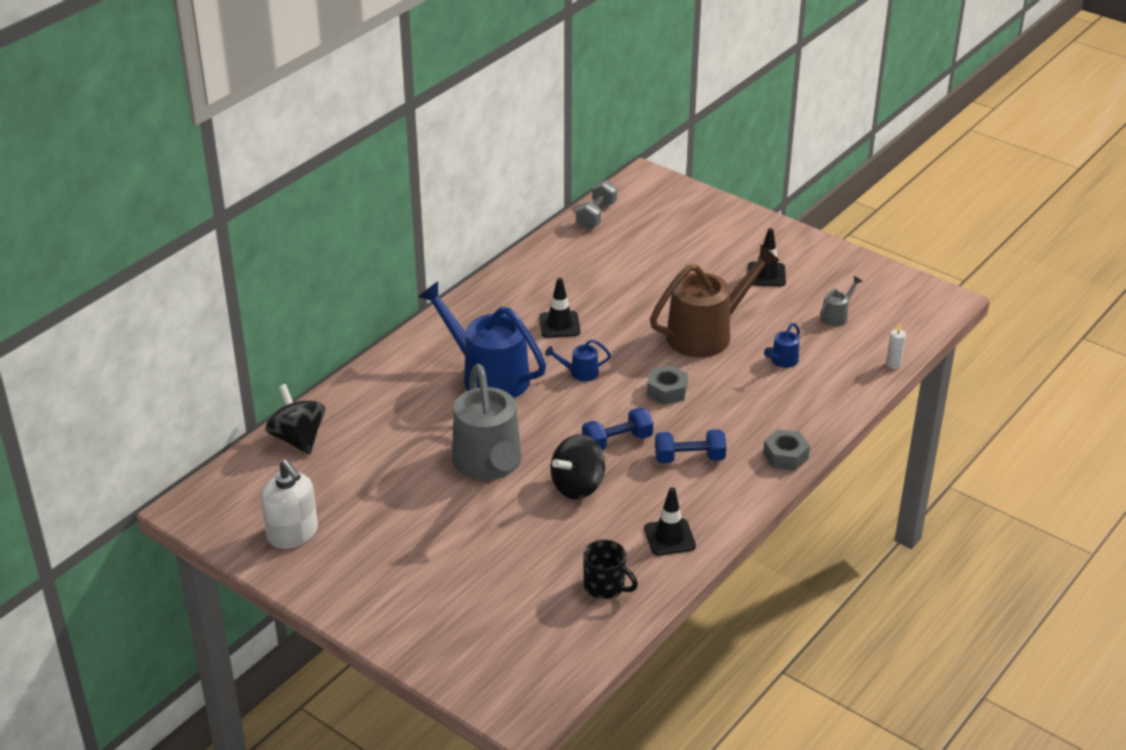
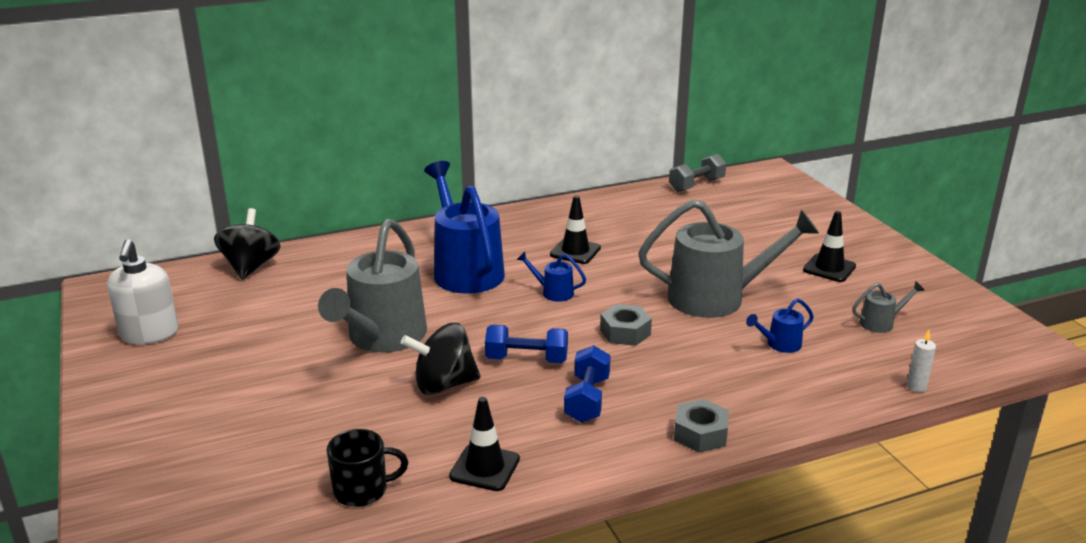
camera: 30 degrees right, 10 degrees down
black mug [583,540,638,599] -> black mug turned 75 degrees counterclockwise [327,429,408,507]
brown watering can [650,245,780,357] -> grey watering can [638,199,819,318]
blue dumbbell [655,429,726,463] -> blue dumbbell turned 75 degrees clockwise [564,345,611,423]

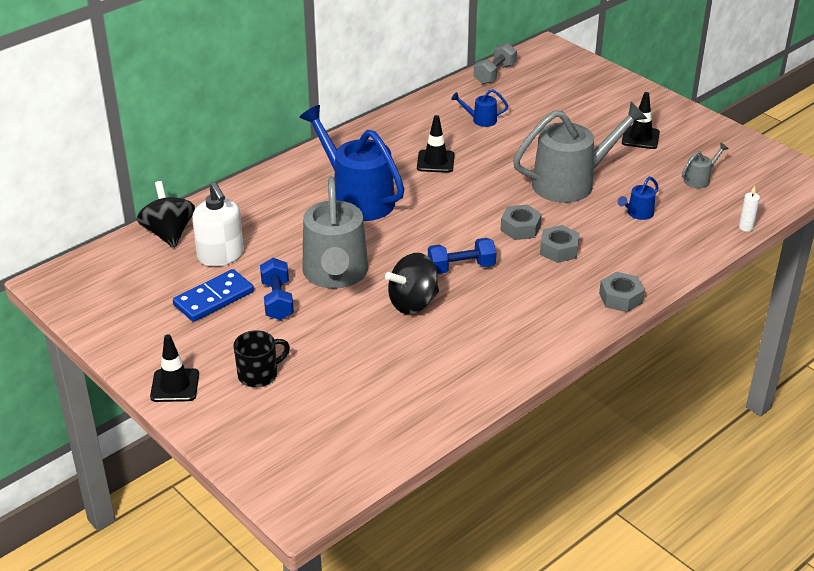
camera: 20 degrees left, 10 degrees up
white soap dispenser [107,239,178,345] -> white soap dispenser moved to [192,182,244,266]
black mug [327,429,408,507] -> black mug moved to [233,330,290,387]
black traffic cone [449,397,520,491] -> black traffic cone moved to [150,334,199,402]
blue watering can [517,251,586,302] -> blue watering can moved to [451,89,508,127]
blue dumbbell [564,345,611,423] -> blue dumbbell moved to [260,258,294,320]
none -> blue domino [173,269,254,322]
none -> grey nut [540,225,580,263]

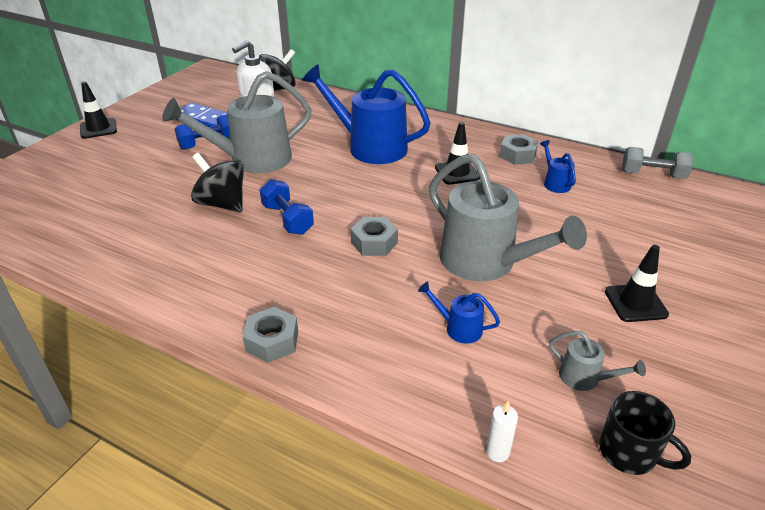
camera: 70 degrees right, 0 degrees up
black mug [233,330,290,387] -> black mug moved to [599,391,691,475]
blue watering can [299,105,405,221] -> blue watering can turned 90 degrees counterclockwise [302,64,431,164]
grey nut [540,225,580,263] -> grey nut moved to [500,134,538,165]

